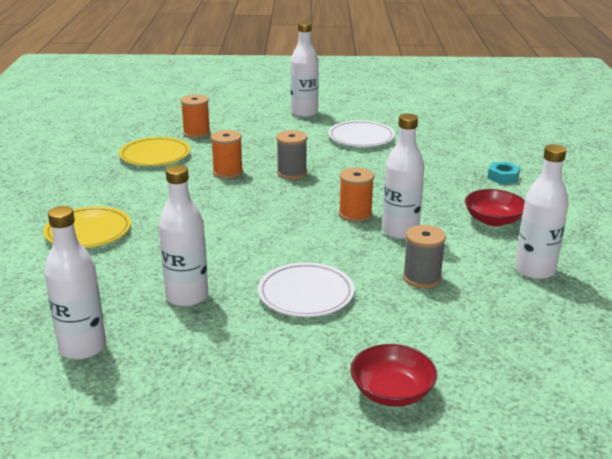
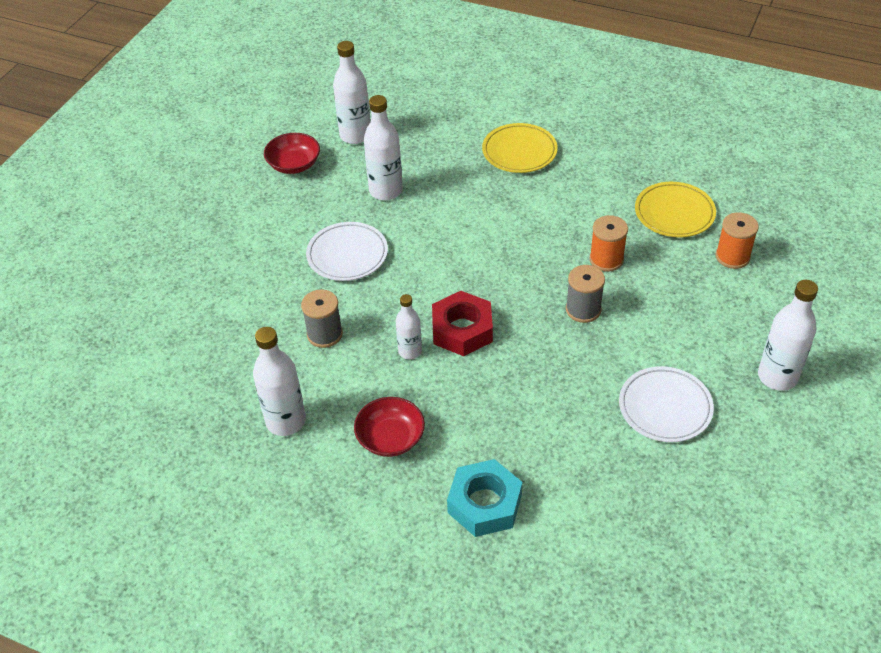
camera: 115 degrees right, 20 degrees up
orange spool [339,168,374,222] -> red nut [432,291,493,356]
red bowl [350,344,437,407] -> red bowl moved to [264,133,320,174]
white bottle [382,113,424,239] -> white bottle [396,294,422,359], size x0.62
turquoise nut [488,162,520,184] -> turquoise nut [447,459,522,537], size x1.76

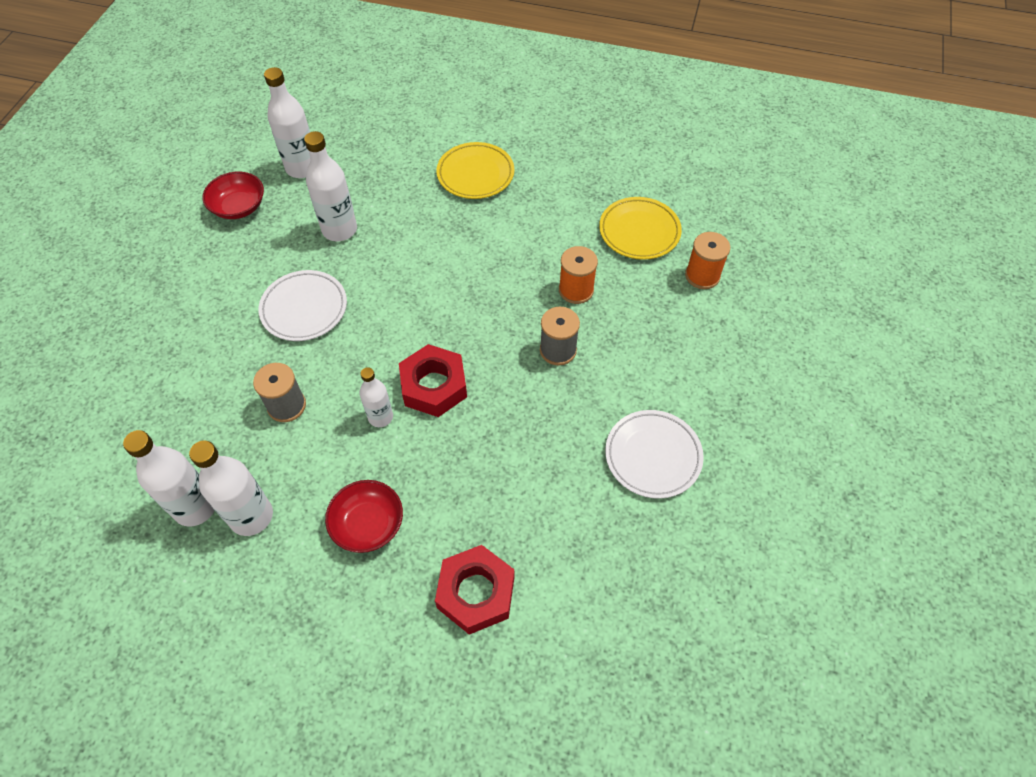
camera: 10 degrees left, 10 degrees up
turquoise nut [447,459,522,537] -> red nut [435,545,514,635]
white bottle [758,280,818,391] -> white bottle moved to [123,430,215,527]

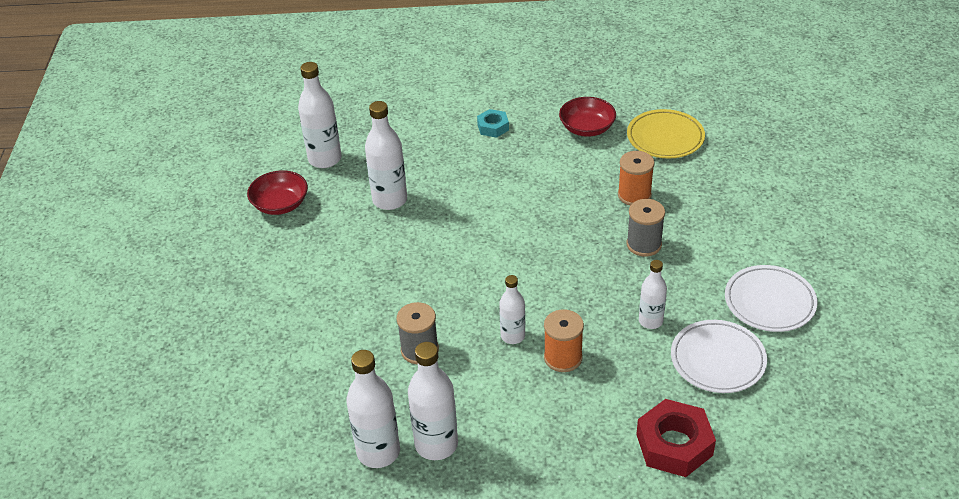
camera: 15 degrees left, 15 degrees down
white plate [258,270,347,341] -> white plate moved to [671,320,767,393]
red bowl [325,480,403,553] -> red bowl moved to [559,97,616,137]
red nut [399,344,467,417] -> none
yellow plate [436,142,515,199] -> turquoise nut [477,109,509,138]
orange spool [685,232,730,289] -> orange spool moved to [544,309,584,372]
none -> white bottle [639,260,667,329]

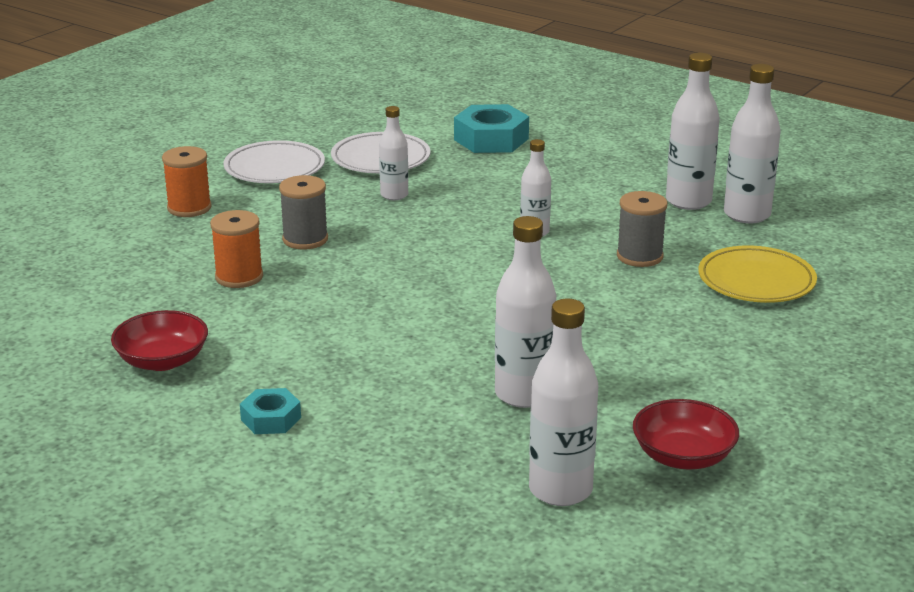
camera: 145 degrees left, 15 degrees down
orange spool [544,309,584,372] -> orange spool moved to [162,146,212,217]
yellow plate [627,109,705,158] -> yellow plate moved to [698,245,817,303]
red nut [636,399,716,477] -> turquoise nut [454,104,529,153]

